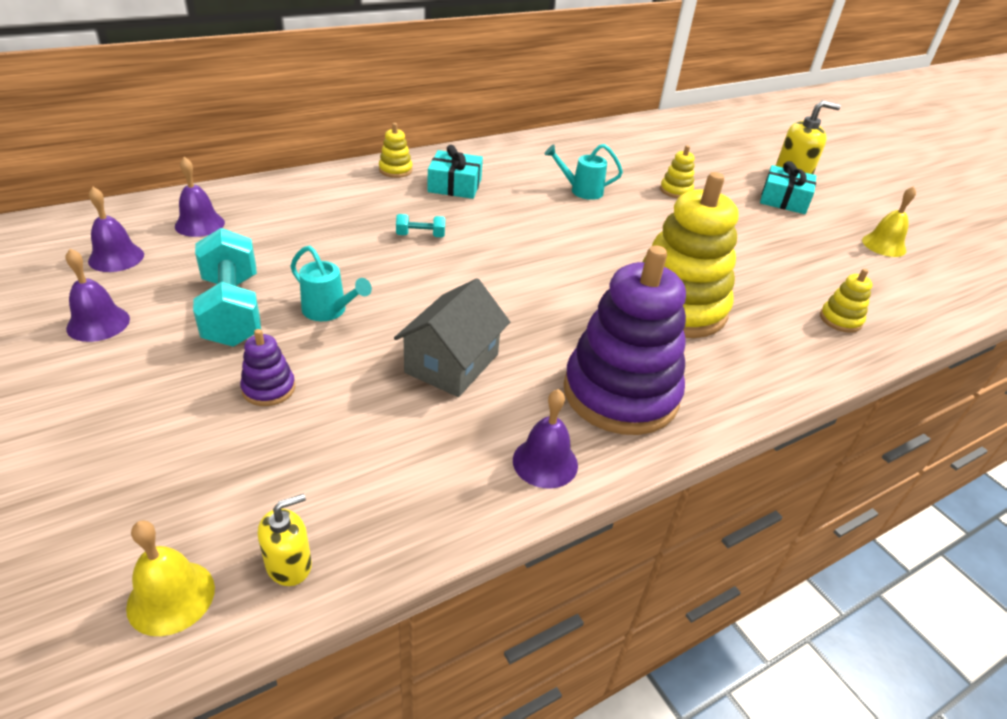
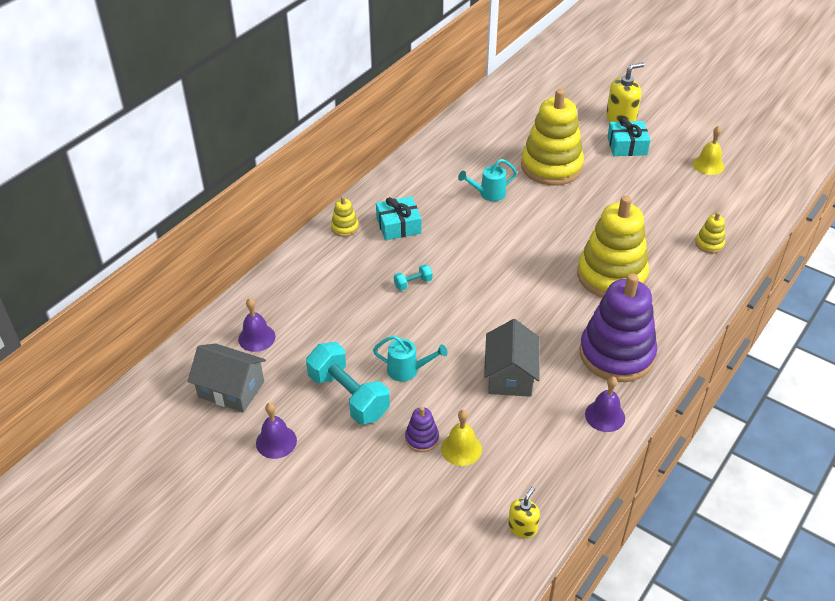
camera: 20 degrees left, 5 degrees up
purple bell [88,187,144,272] -> grey house [188,343,266,413]
yellow bell [126,520,215,636] -> yellow bell moved to [441,410,482,466]
yellow stacking toy [660,145,695,198] -> yellow stacking toy [521,89,584,186], size x2.38

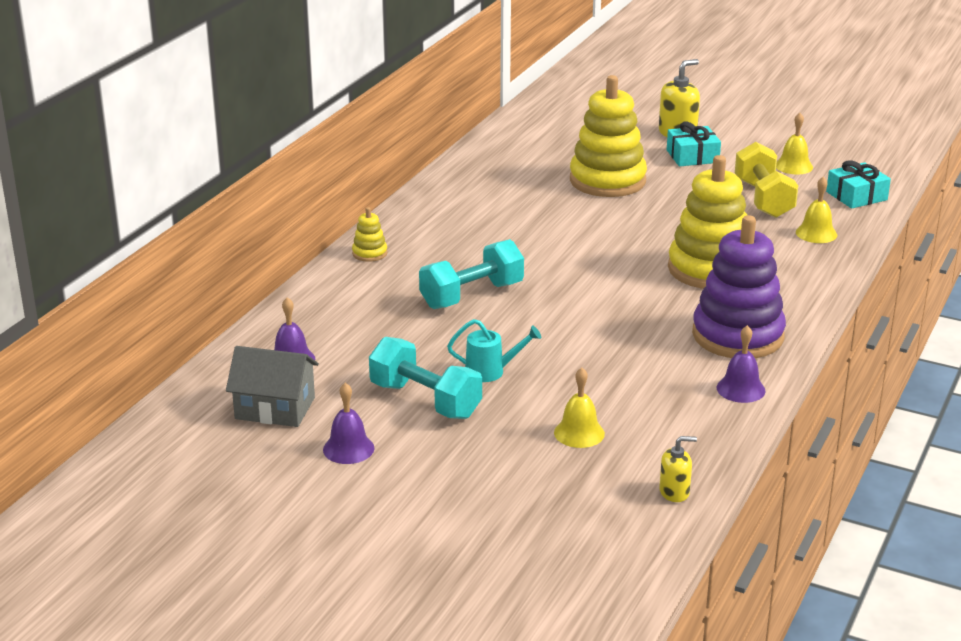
camera: 10 degrees left, 15 degrees down
turquoise gift [376,196,422,240] -> turquoise gift moved to [826,160,891,209]
turquoise dumbbell [394,264,433,291] -> turquoise dumbbell [419,239,524,309], size x2.21
purple stacking toy [405,407,439,452] -> none
turquoise watering can [458,159,517,201] -> none
grey house [484,319,540,397] -> none
yellow soap dispenser [508,486,540,538] -> yellow soap dispenser turned 60 degrees clockwise [659,436,697,502]
yellow stacking toy [695,212,725,254] -> yellow bell [796,176,837,243]
none -> yellow dumbbell [735,142,798,218]

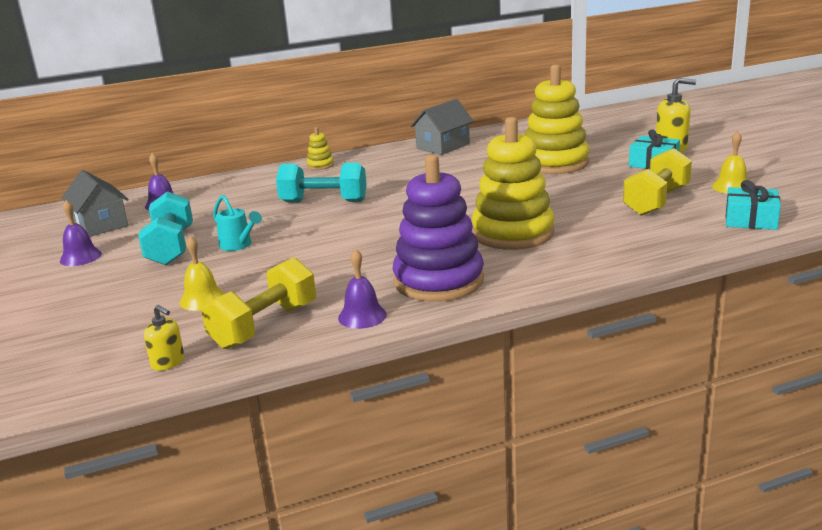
camera: 45 degrees right, 5 degrees down
yellow bell [796,176,837,243] -> none
none -> yellow dumbbell [201,257,316,349]
none -> grey house [410,99,474,155]

